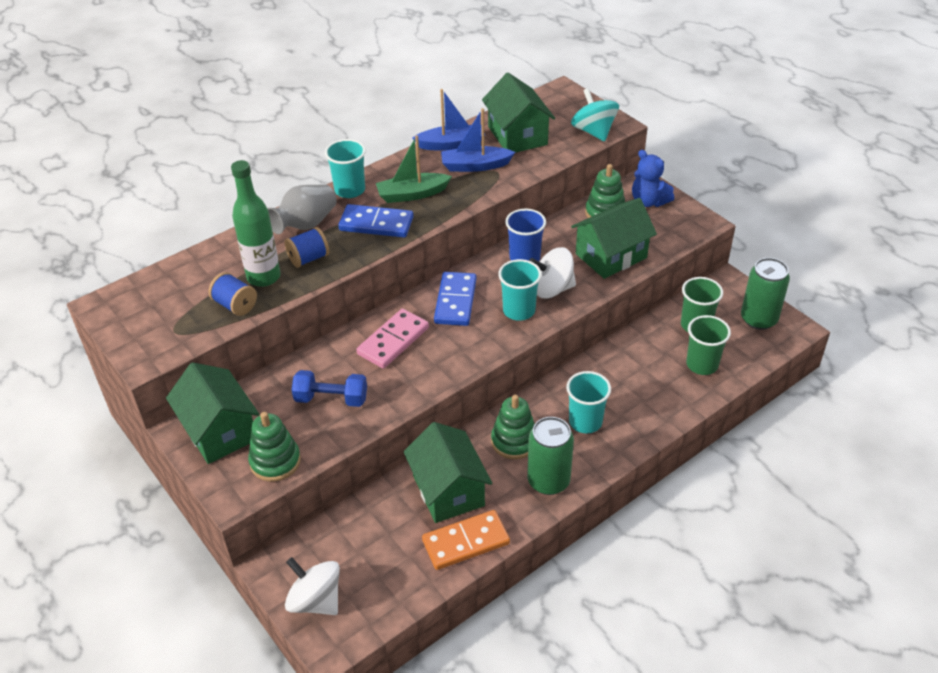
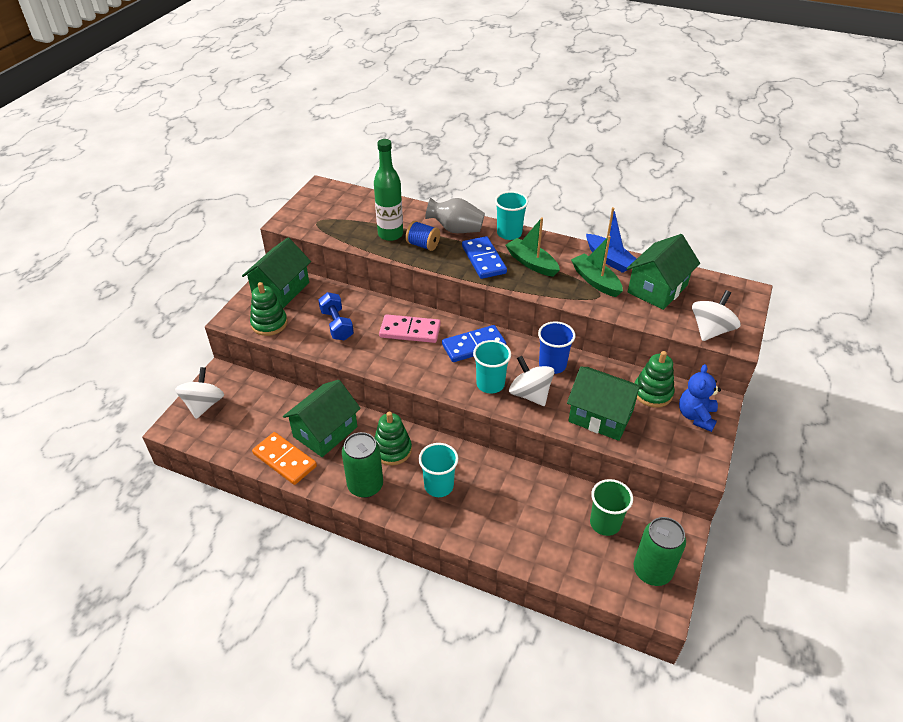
camera: 60 degrees right, 0 degrees up
blue spool [209,272,257,316] -> none
blue boat [441,108,515,172] -> green boat [571,236,623,297]
turquoise spinning top [571,88,619,141] -> white spinning top [692,290,741,341]
green cup [686,315,731,375] -> none

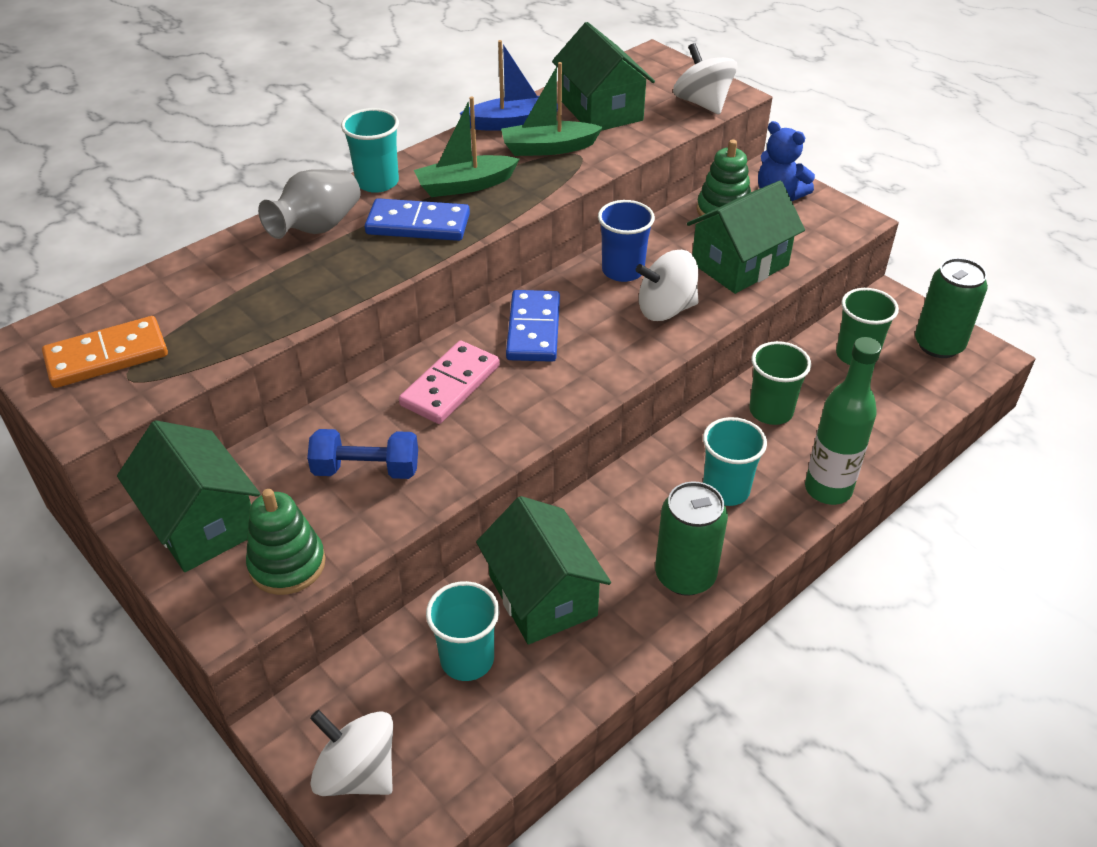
camera: 65 degrees left, 0 degrees up
orange domino [252,432,317,485] -> orange domino moved to [42,316,168,388]
green bottle [374,139,403,241] -> green bottle moved to [805,337,881,505]
green stacking toy [374,412,412,465] -> none
blue spool [406,221,440,251] -> none
turquoise cup [473,340,511,394] -> turquoise cup moved to [426,581,499,681]
none -> green cup [750,341,811,425]

